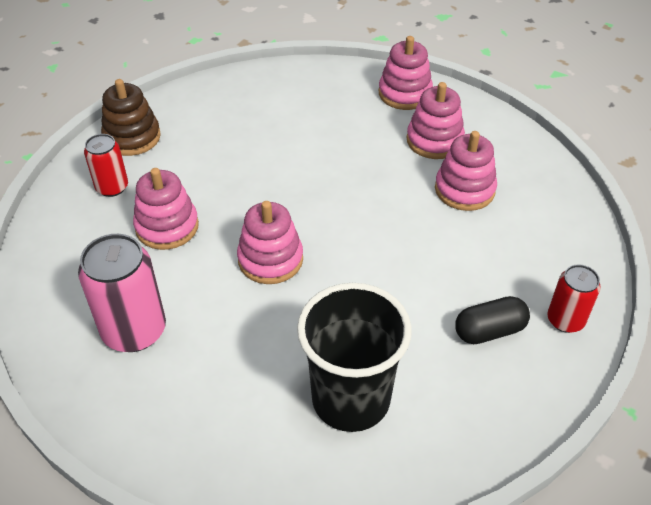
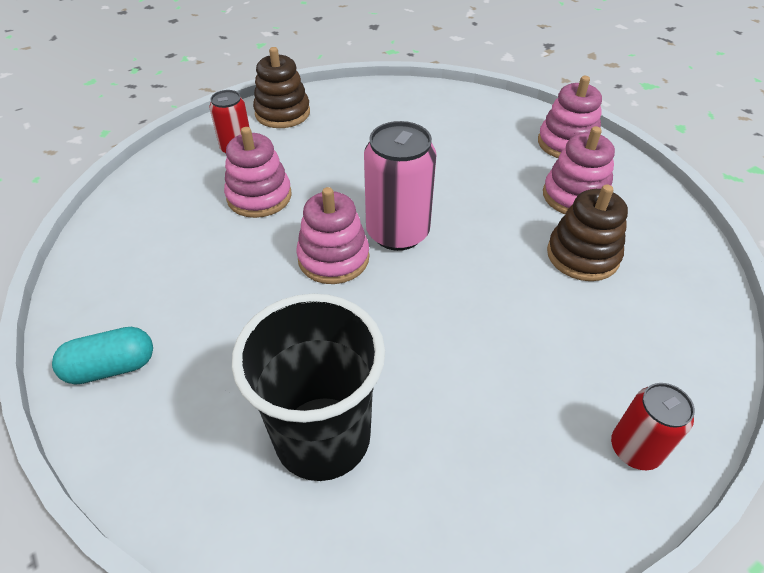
camera: 25 degrees right, 0 degrees up
pink can [78,234,166,352] -> pink can moved to [364,121,437,251]
pink stacking toy [435,131,497,211] -> brown stacking toy [547,185,628,281]
black capsule [455,296,530,344] -> none
none -> turquoise capsule [52,327,153,385]

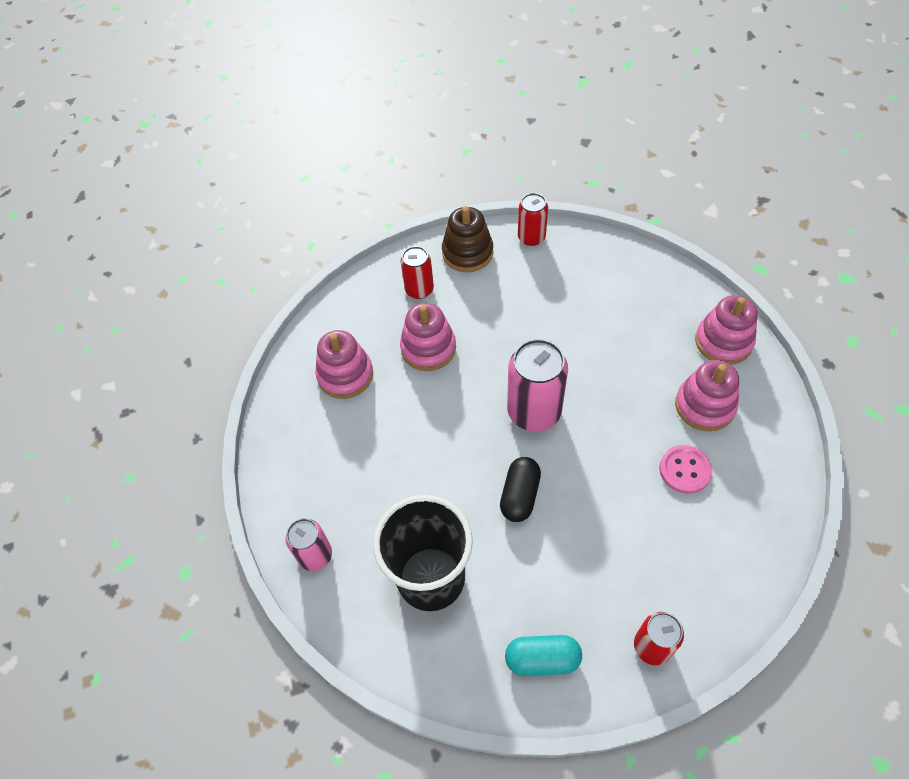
camera: 20 degrees right, 10 degrees up
turquoise capsule [52,327,153,385] -> turquoise capsule moved to [505,635,582,676]
pink stacking toy [296,187,369,284] -> pink stacking toy moved to [315,330,373,399]
brown stacking toy [547,185,628,281] -> pink button [659,445,712,494]
none -> pink can [285,518,332,571]
none -> black capsule [500,457,541,522]
none -> red can [518,193,548,246]

